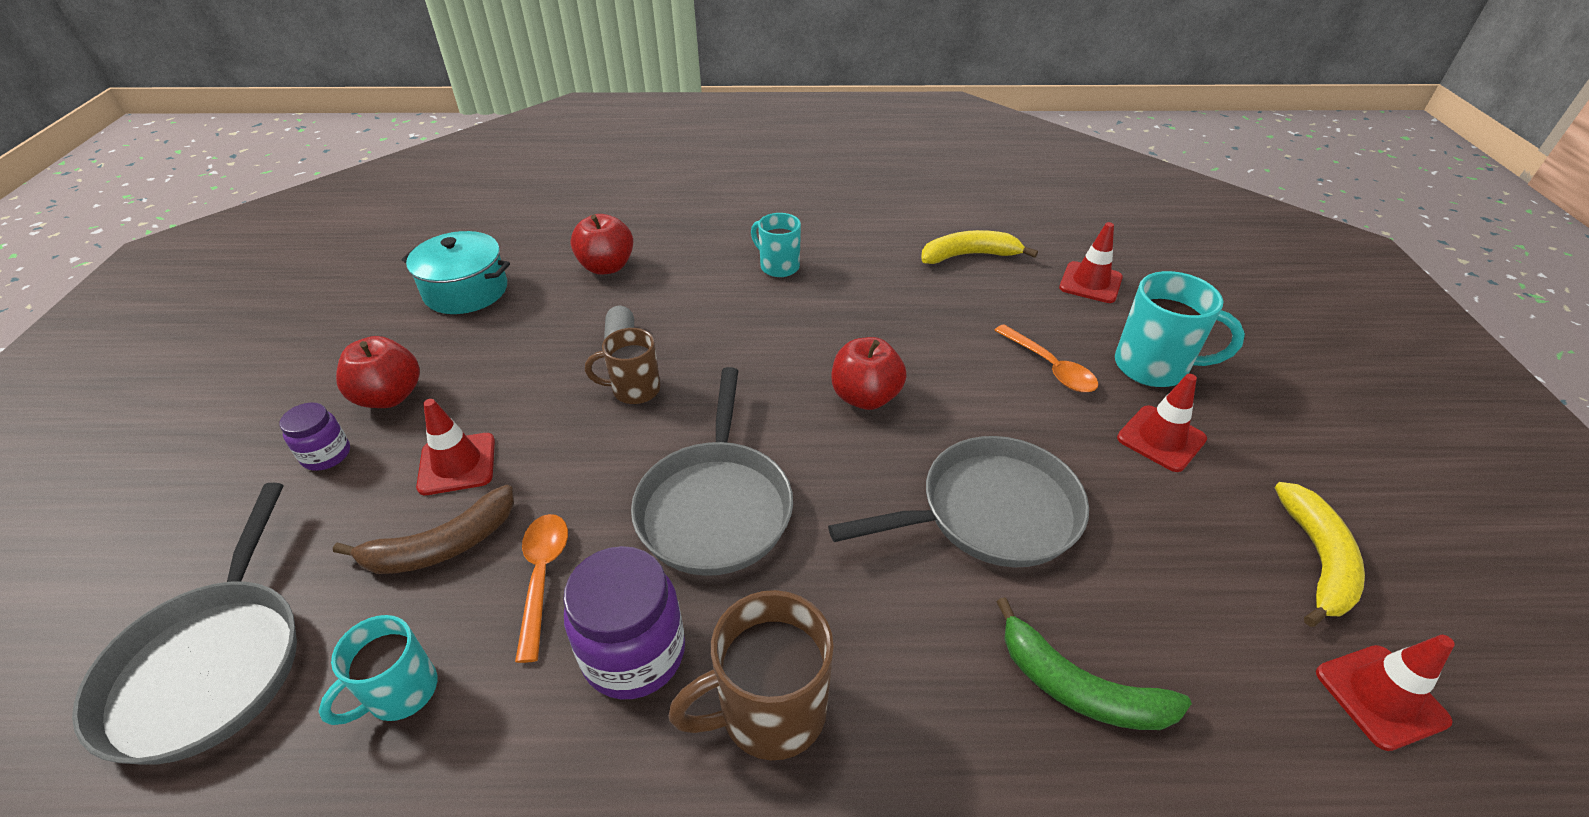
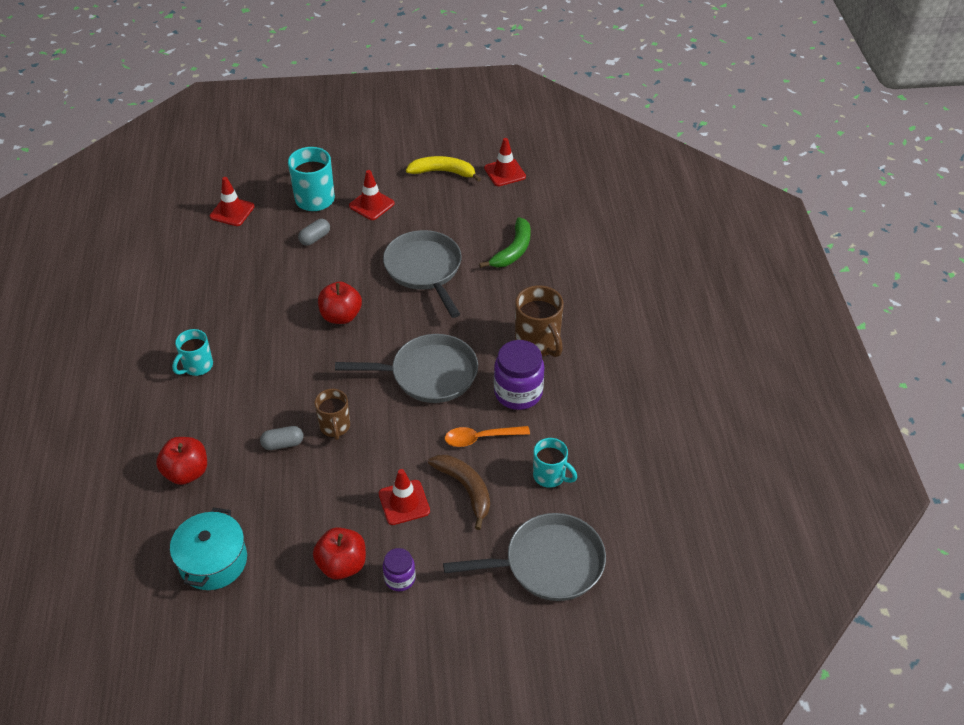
camera: 95 degrees left, 5 degrees up
yellow banana [921,230,1038,264] -> none
orange spoon [994,324,1098,392] -> grey capsule [298,219,330,246]

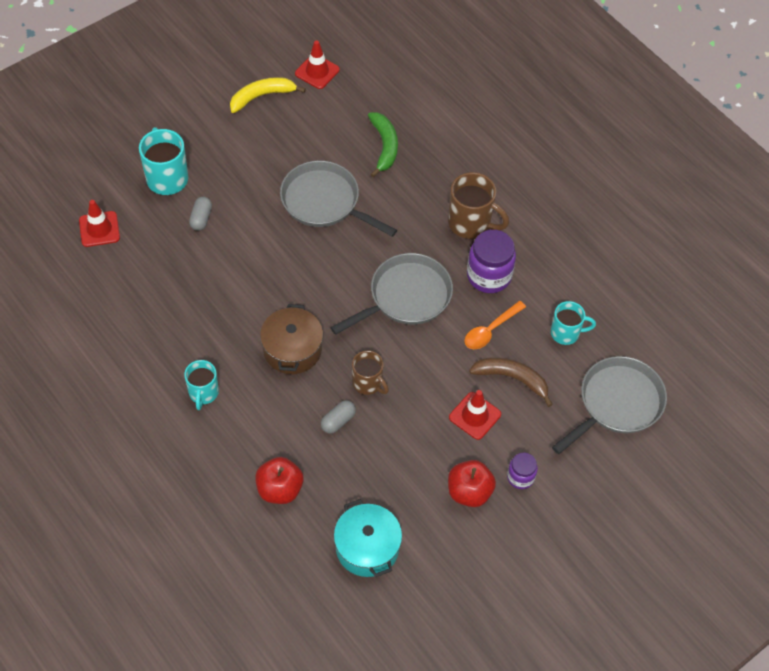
camera: 35 degrees left, 10 degrees up
red apple [318,281,362,324] -> none
red traffic cone [349,170,395,220] -> none
none -> brown pot [260,304,323,374]

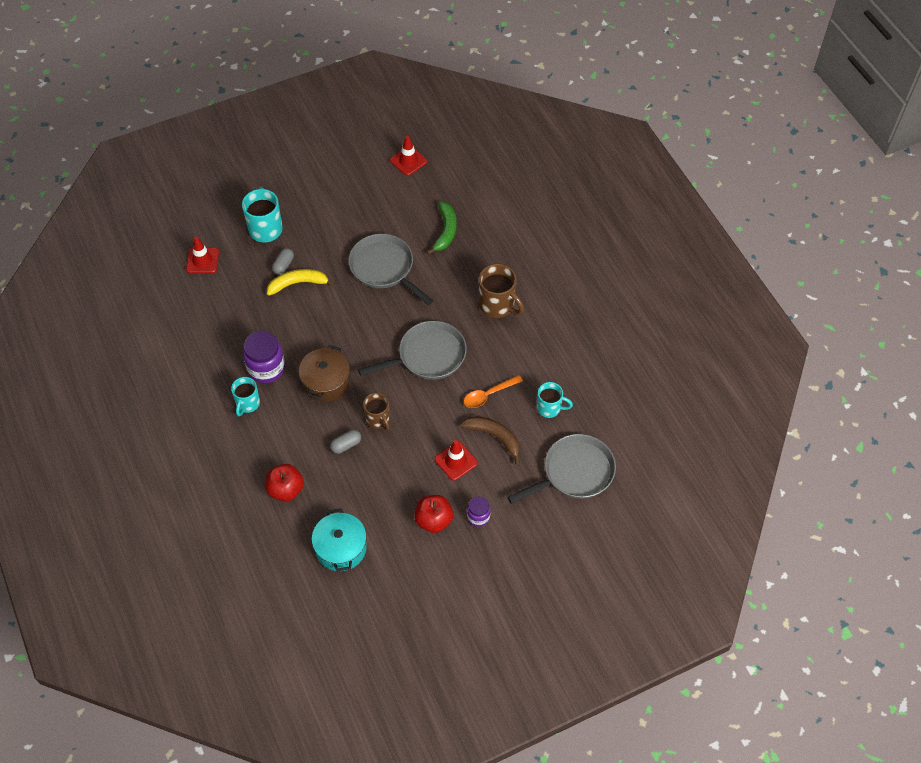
camera: 15 degrees right, 0 degrees up
yellow banana [230,77,306,113] -> yellow banana moved to [267,269,335,296]
purple jar [467,230,516,293] -> purple jar moved to [243,331,285,383]

